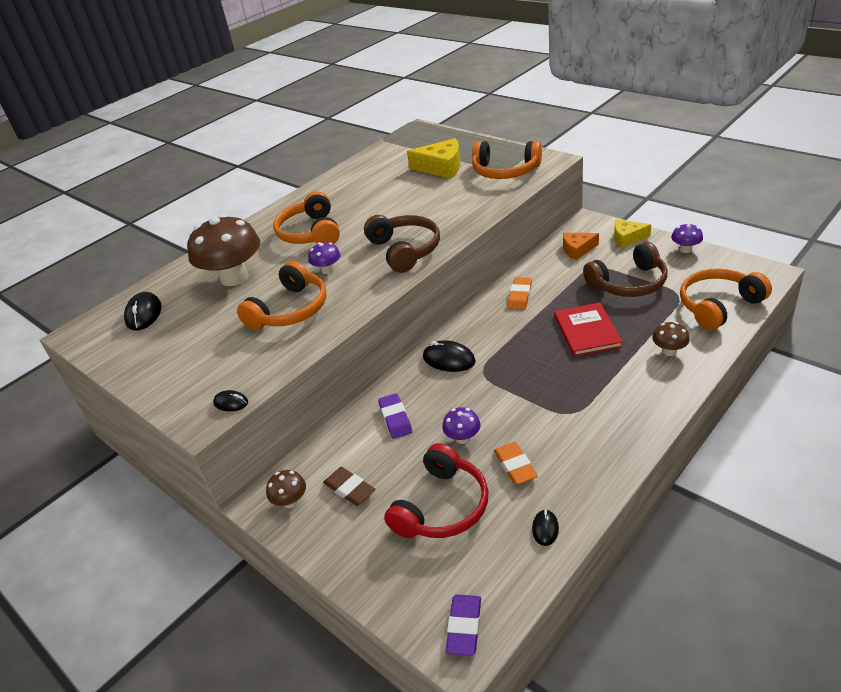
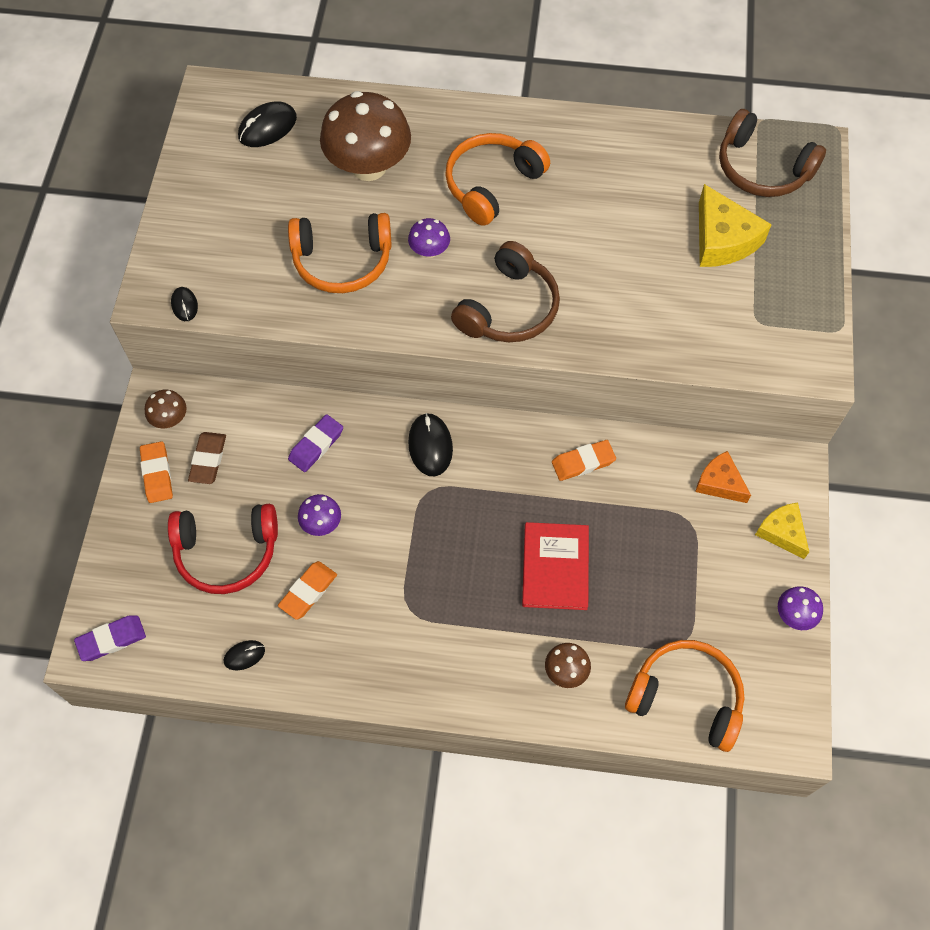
camera: 50 degrees right, 25 degrees up
orange headphones [472,141,542,179] -> none
red book [554,303,623,357] -> red book turned 45 degrees counterclockwise [522,522,589,610]
brown headphones [583,242,667,297] -> brown headphones moved to [719,109,826,197]
none -> orange eraser [140,441,173,503]

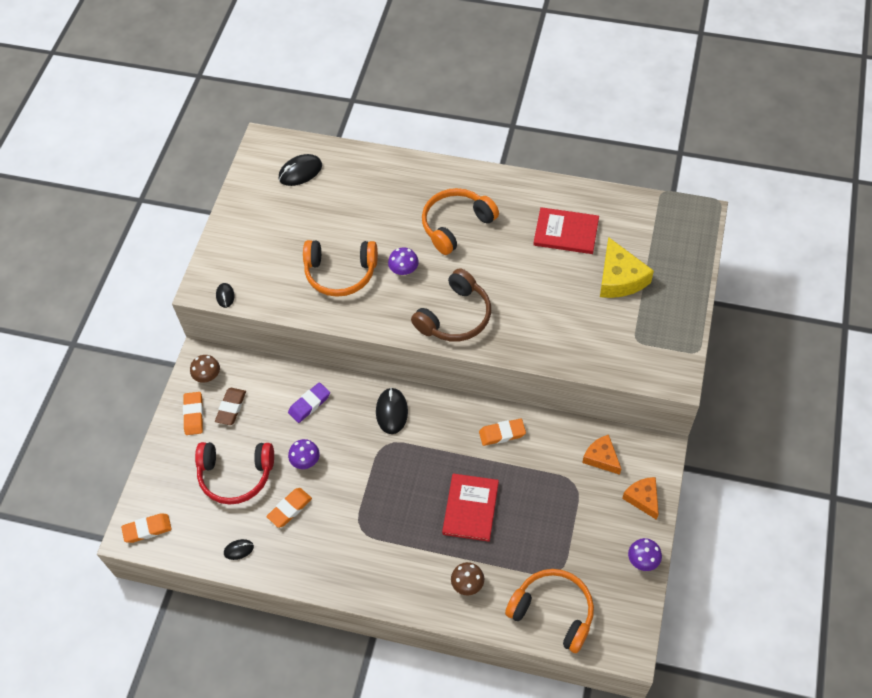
camera: 10 degrees right, 5 degrees down
purple eraser [74,615,146,661] -> orange eraser [121,513,172,543]
brown mushroom [320,91,411,181] -> none
brown headphones [719,109,826,197] -> none
yellow cheese [755,503,809,559] -> orange cheese [622,477,659,520]
none -> red book [533,207,599,254]

